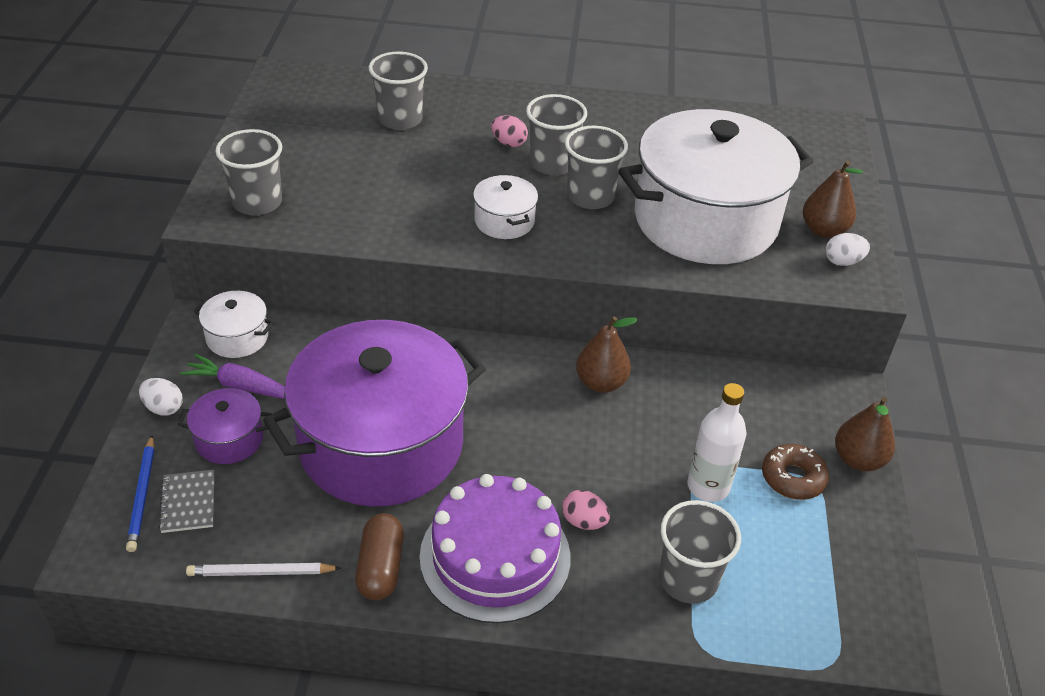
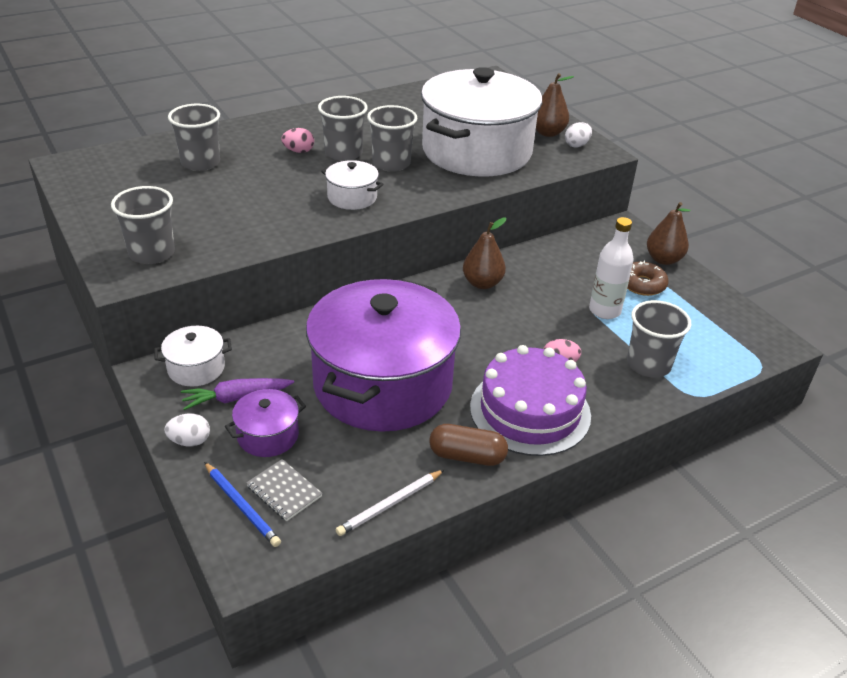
camera: 35 degrees left, 5 degrees down
brown capsule [355,513,404,600] -> brown capsule turned 45 degrees counterclockwise [429,424,508,466]

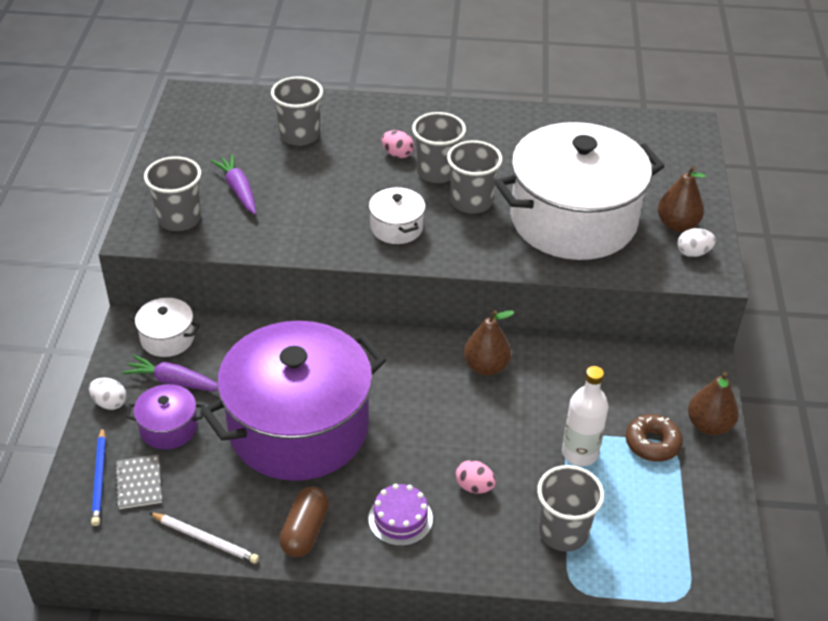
camera: 35 degrees right, 5 degrees up
white pencil [335,469,445,536] -> white pencil turned 150 degrees counterclockwise [149,512,259,564]
brown capsule [429,424,508,466] -> brown capsule turned 60 degrees clockwise [279,487,329,557]
purple cake [470,345,591,456] -> purple cake [368,484,433,546], size x0.51
none -> purple carrot [211,154,256,214]

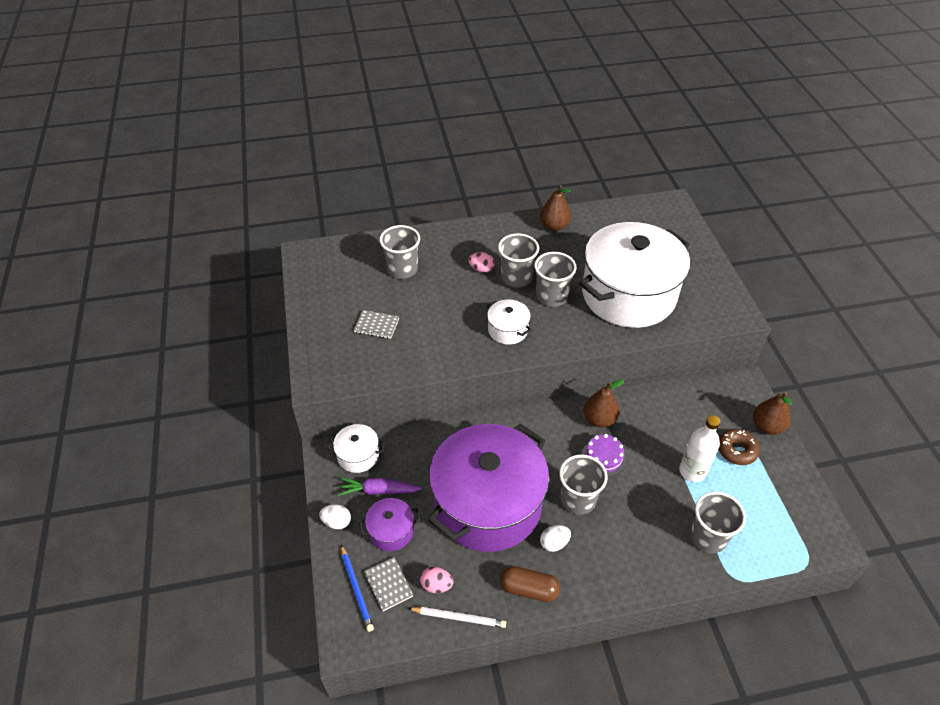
camera: 15 degrees left, 5 degrees up
grey cup [144,156,201,231] -> grey cup moved to [559,455,608,515]
purple carrot [211,154,256,214] -> grey notebook [354,310,399,339]
brown capsule [279,487,329,557] -> brown capsule turned 75 degrees counterclockwise [500,566,560,602]
purple cake [368,484,433,546] -> purple cake moved to [581,434,626,477]
pink egg [456,460,496,493] -> pink egg moved to [420,567,453,593]
brown pear [658,166,706,232] -> brown pear moved to [540,185,571,231]
white egg [677,228,716,257] -> white egg moved to [540,525,571,552]

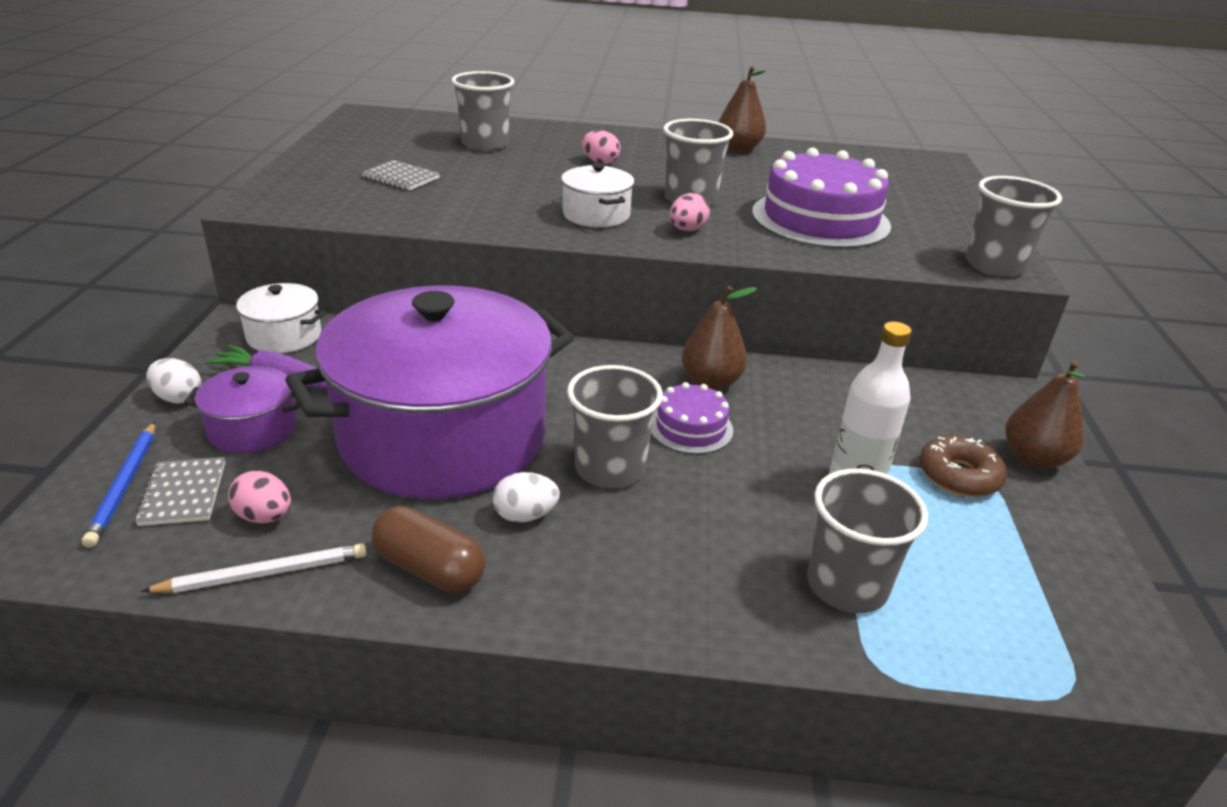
camera: 15 degrees right, 15 degrees down
white pencil [408,607,506,628] -> white pencil turned 45 degrees counterclockwise [141,544,367,593]
grey cup [498,233,539,287] -> grey cup moved to [966,176,1062,277]
white pot [579,222,690,328] -> purple cake [752,148,891,249]
none -> pink egg [670,193,710,231]

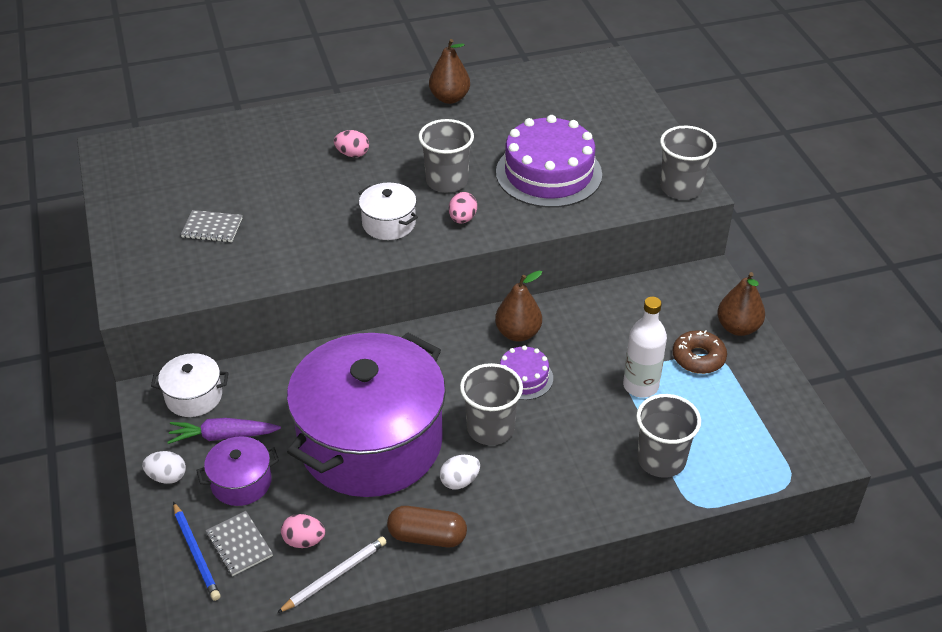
camera: 20 degrees left, 10 degrees up
grey cup [452,71,514,151] -> none

